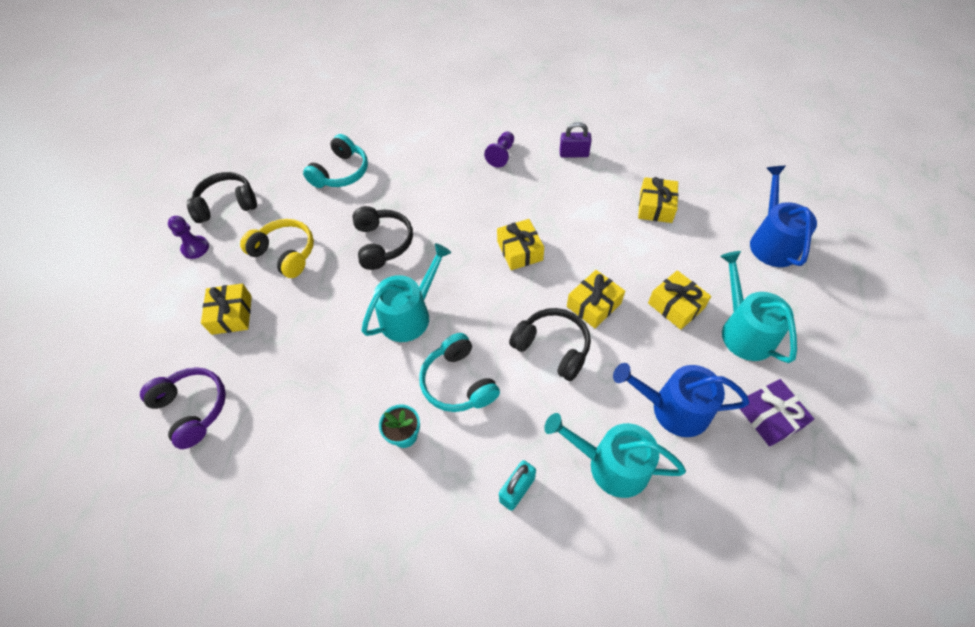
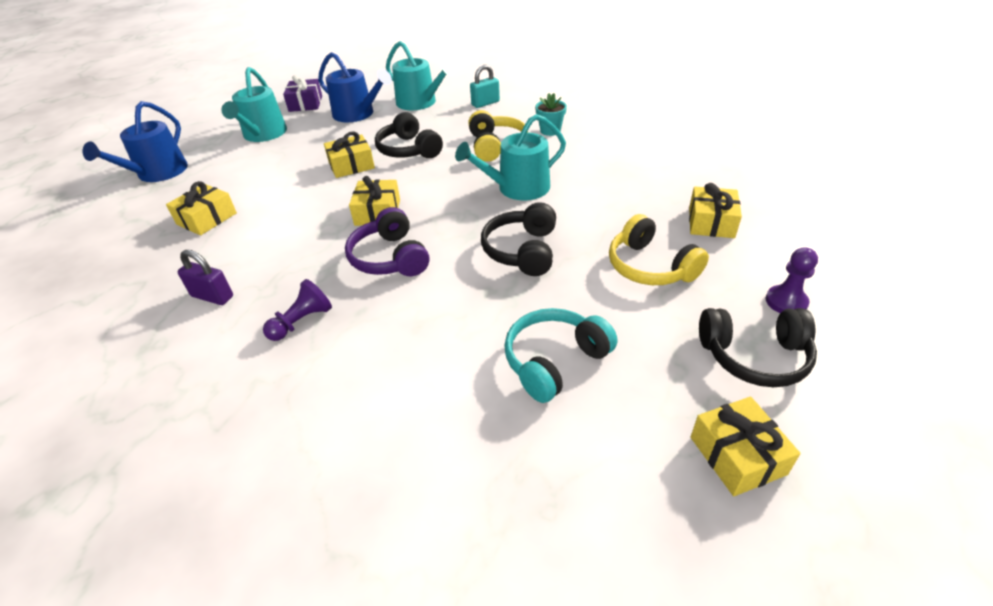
camera: 160 degrees left, 15 degrees down
purple headphones [140,367,226,449] -> purple headphones moved to [345,207,429,276]
turquoise headphones [419,333,500,412] -> yellow headphones [468,110,528,162]
yellow gift [648,270,711,330] -> yellow gift moved to [691,397,800,496]

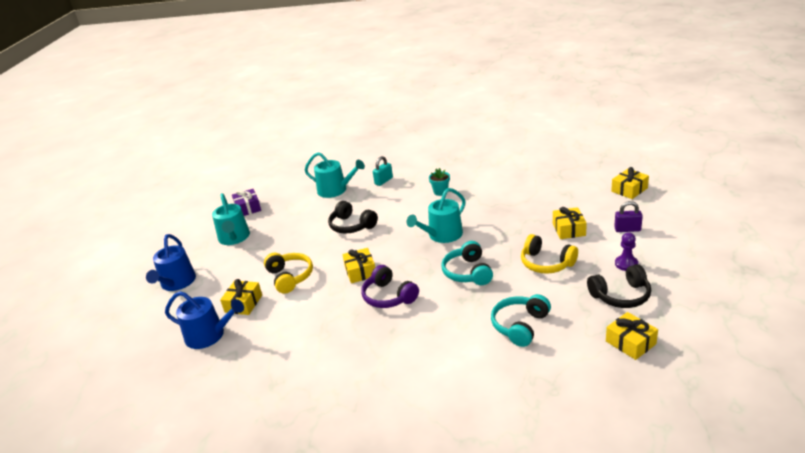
camera: 15 degrees left, 10 degrees down
purple padlock [178,250,233,305] -> purple padlock moved to [614,201,643,232]
purple pawn [263,279,332,341] -> none
blue watering can [318,52,392,122] -> blue watering can moved to [165,291,244,349]
yellow gift [324,131,375,178] -> yellow gift moved to [611,167,649,199]
yellow headphones [468,110,528,162] -> yellow headphones moved to [264,253,313,294]
black headphones [481,202,556,276] -> turquoise headphones [441,241,493,285]

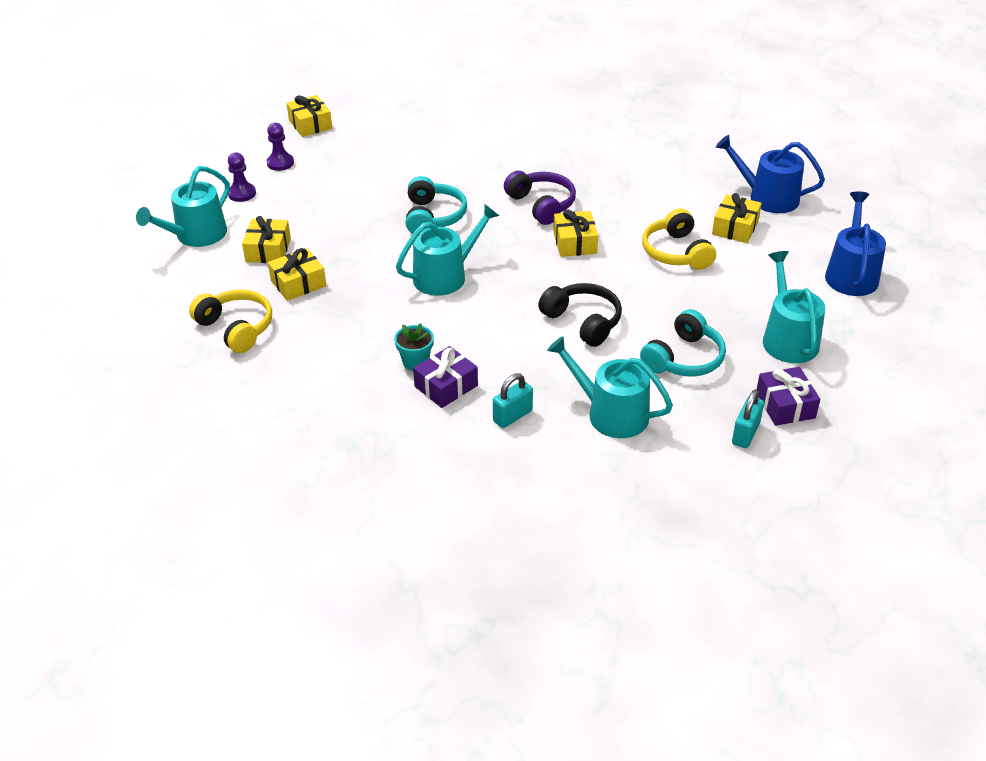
camera: 175 degrees left, 10 degrees up
turquoise headphones [491,294,551,347] -> turquoise headphones moved to [640,309,726,377]
yellow headphones [521,234,578,274] -> yellow headphones moved to [189,289,272,353]
black headphones [587,264,651,308] -> purple pawn [267,123,294,171]
yellow gift [611,167,649,199] -> yellow gift moved to [268,248,326,301]
purple padlock [614,201,643,232] -> turquoise watering can [136,166,230,247]
none -> purple gift [413,346,478,408]
none -> turquoise padlock [732,390,764,448]

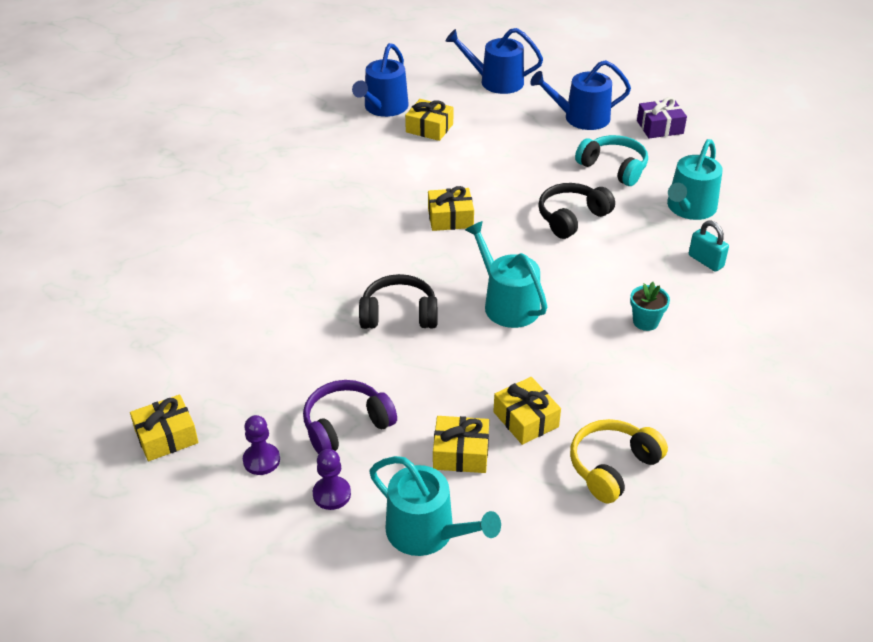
camera: 90 degrees left, 0 degrees up
turquoise headphones [405,176,467,234] -> black headphones [359,274,437,329]
purple gift [413,346,478,408] -> none
purple headphones [504,171,576,225] -> purple headphones moved to [303,380,397,454]
yellow headphones [642,208,716,270] -> none
turquoise padlock [732,390,764,448] -> none
turquoise watering can [763,251,825,363] -> blue watering can [530,60,631,130]

